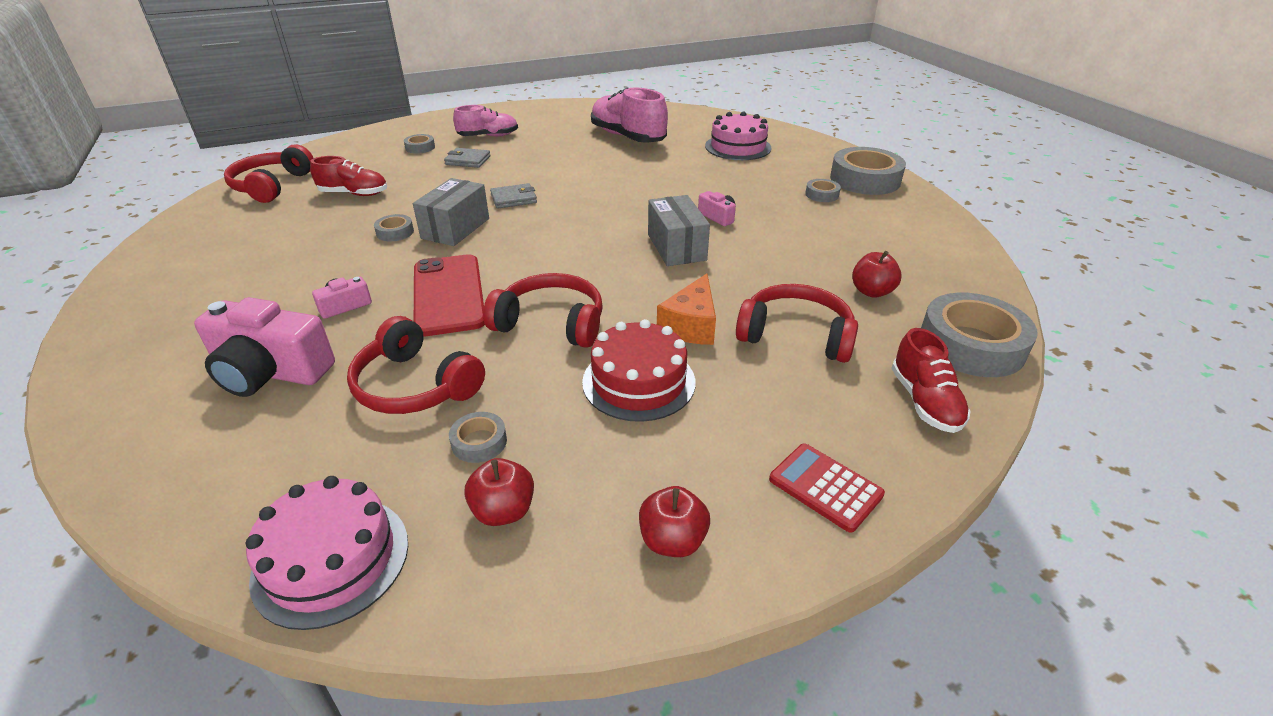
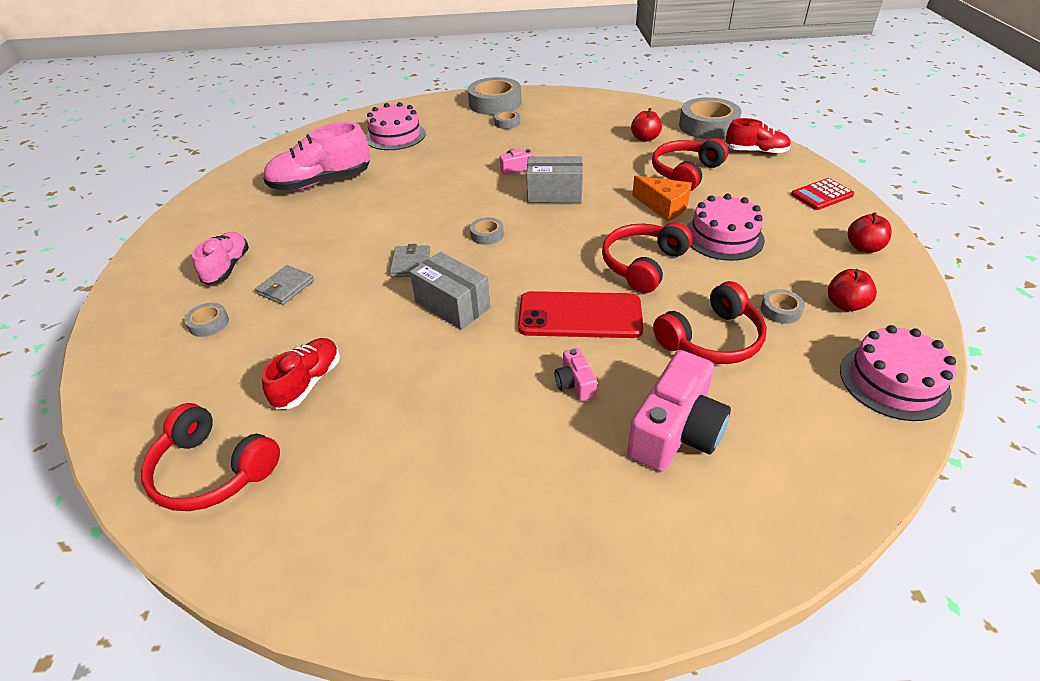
camera: 70 degrees left, 5 degrees up
grey tape [374,214,414,241] -> grey tape moved to [470,217,504,245]
red cake [582,319,695,422] -> pink cake [687,194,765,261]

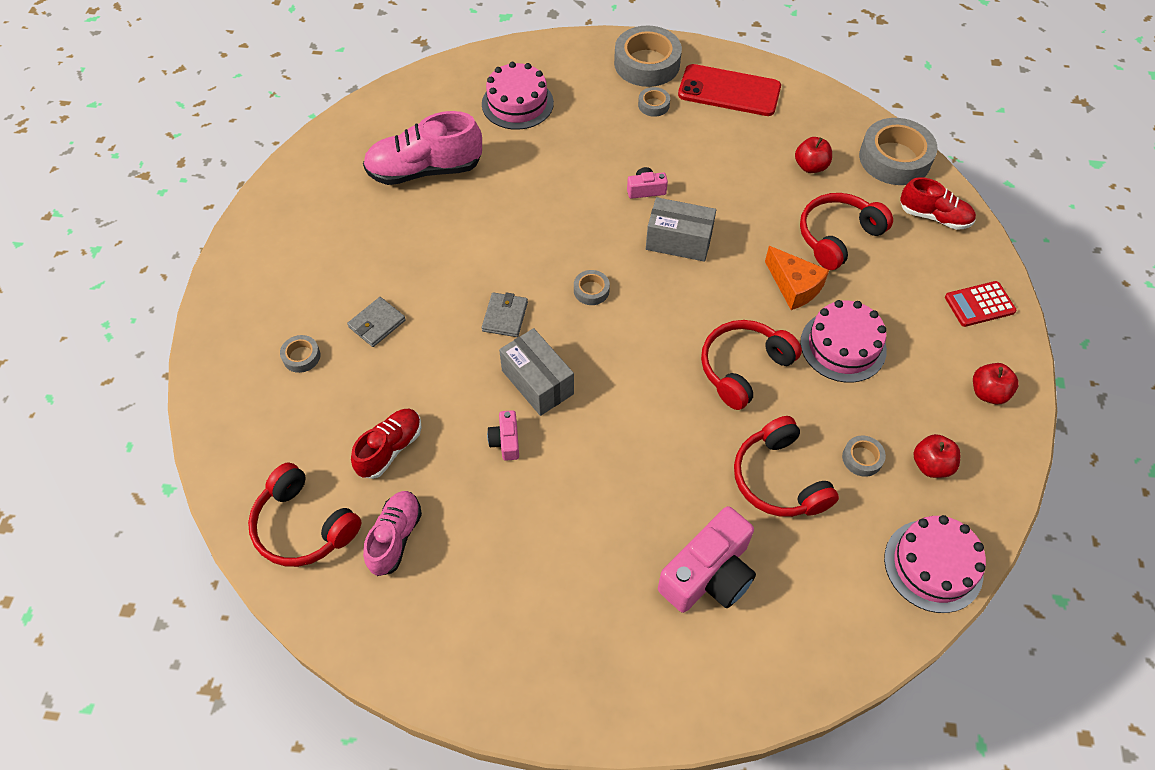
camera: 10 degrees right, 15 degrees up
pink shoe [192,232,249,285] -> pink shoe moved to [363,491,422,576]
red phone [518,291,644,338] -> red phone moved to [678,64,781,116]
pink camera [555,348,597,401] -> pink camera moved to [487,410,519,461]
red headphones [653,281,767,364] -> red headphones turned 90 degrees clockwise [734,416,839,517]

